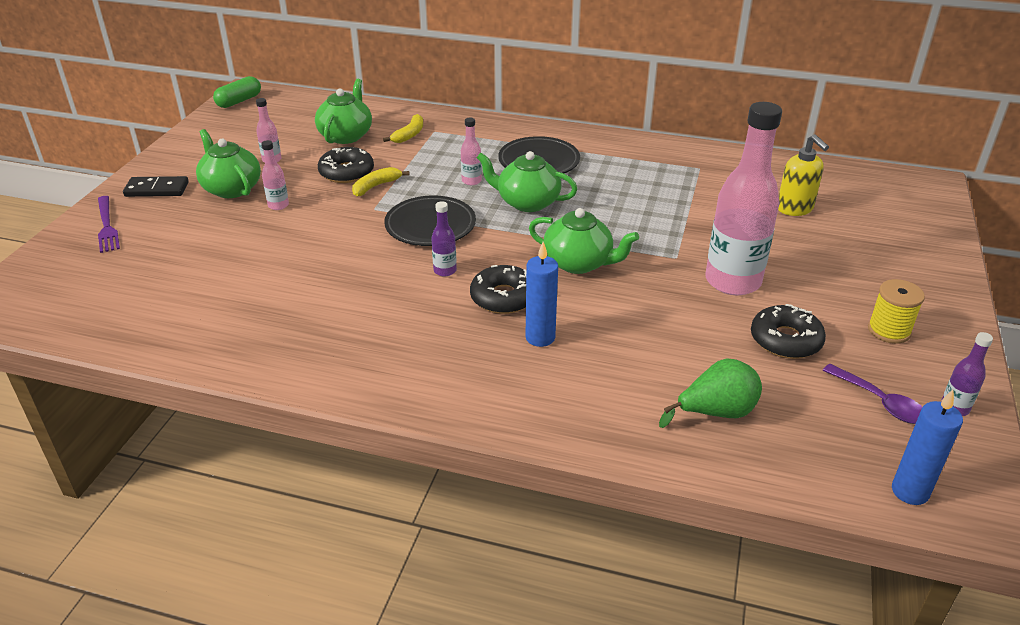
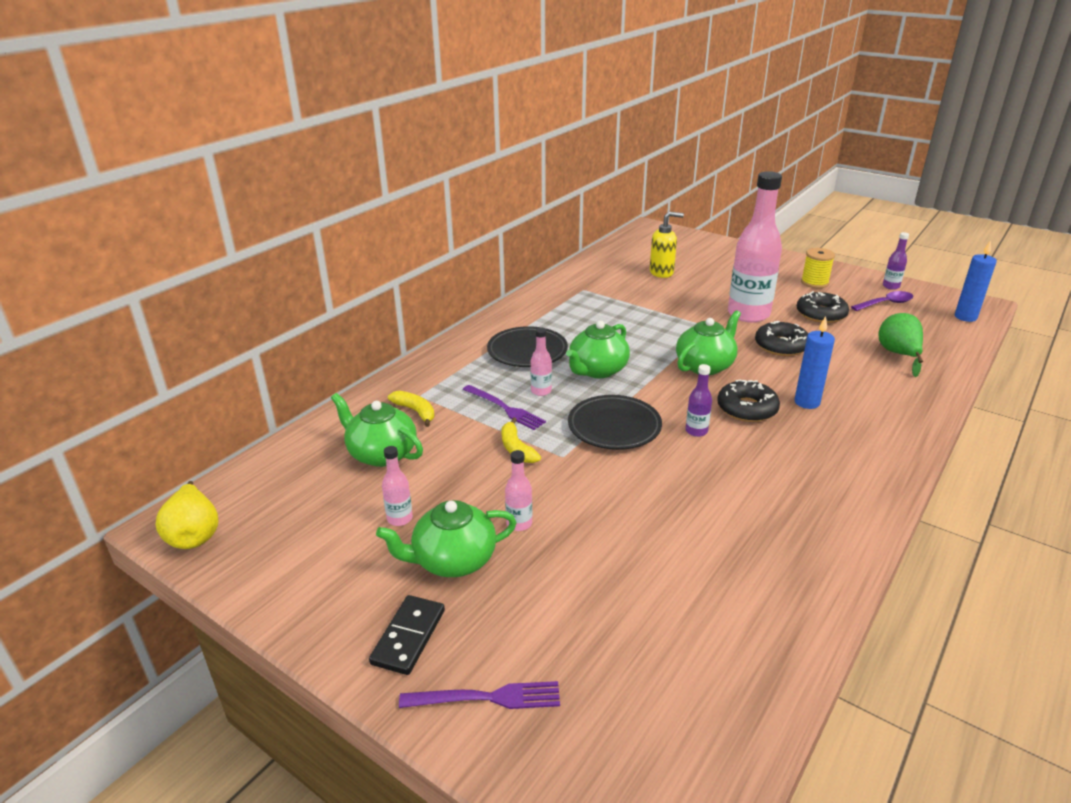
camera: 70 degrees left, 5 degrees down
green capsule [213,76,261,108] -> yellow pear [156,481,218,549]
black donut [318,147,374,183] -> black donut moved to [755,321,808,356]
none -> purple fork [463,385,546,430]

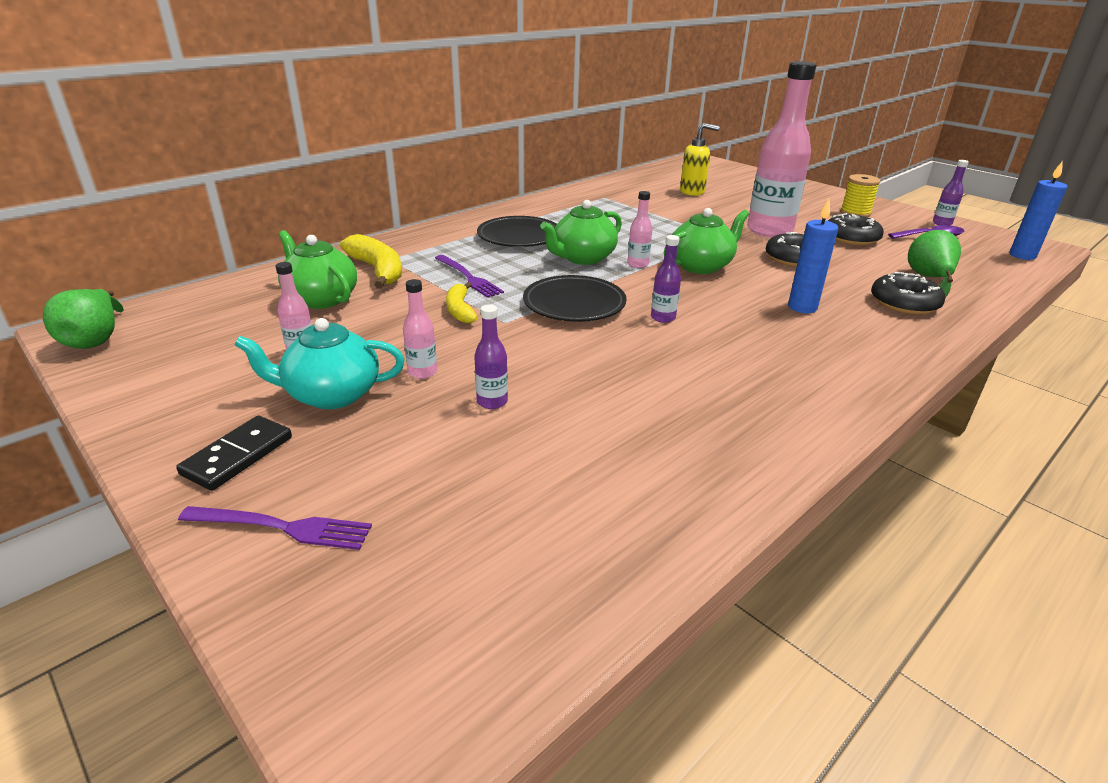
camera: 10 degrees right, 0 degrees up
yellow pear [156,481,218,549] -> green pear [43,289,124,349]
green teapot [376,500,517,577] -> turquoise teapot [234,318,405,409]
yellow banana [388,391,434,427] -> yellow banana [340,234,402,289], size x1.62
pink bottle [531,328,552,396] -> pink bottle moved to [627,191,652,268]
black donut [717,380,780,422] -> black donut moved to [871,272,945,315]
none -> purple bottle [474,304,508,409]

